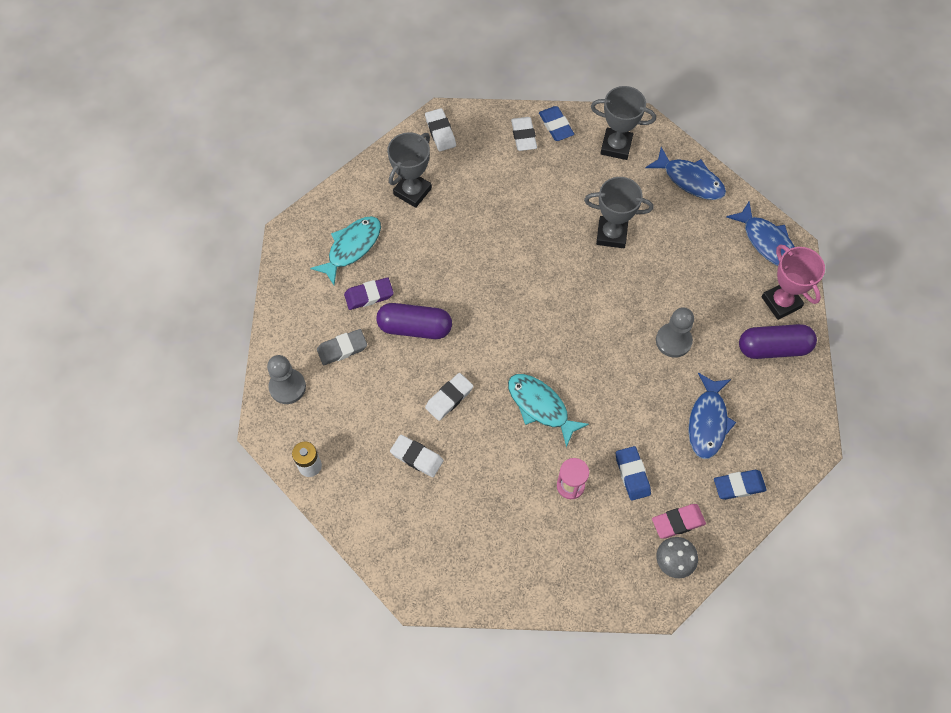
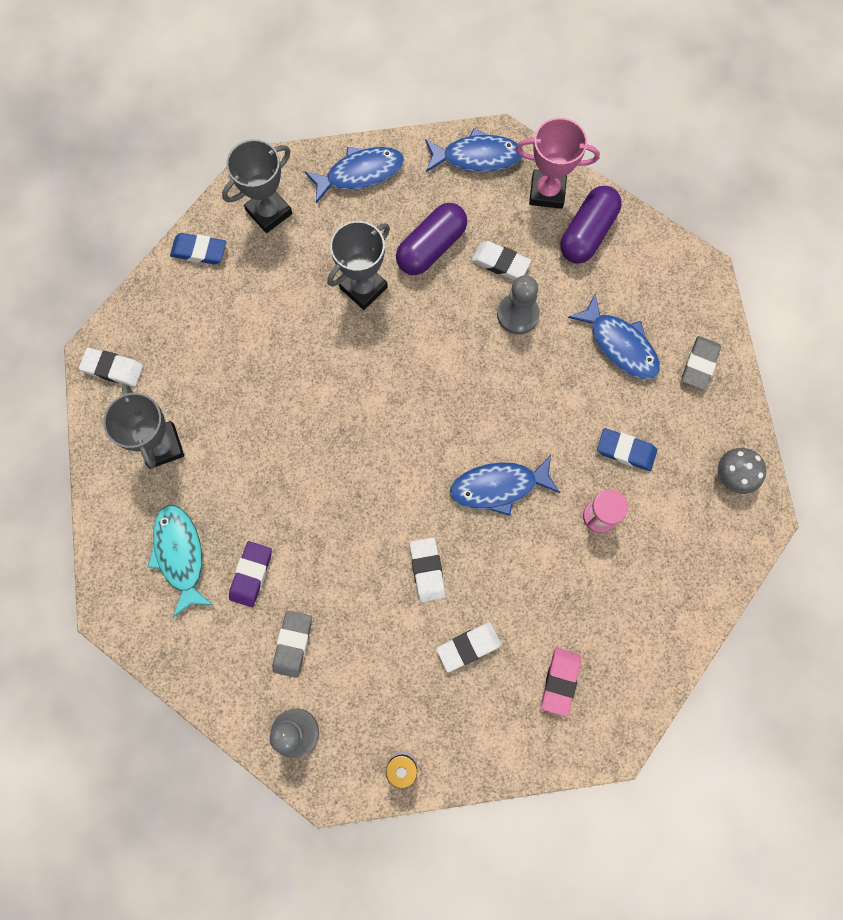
camera: 55 degrees left, 10 degrees up
purple capsule [376,303,452,339] -> purple capsule moved to [396,203,467,275]
turquoise fish [508,374,589,448] -> blue fish [450,455,560,516]
white eraser [511,117,537,151] -> white eraser moved to [471,241,531,280]
pink eraser [652,504,706,539] -> pink eraser moved to [542,648,581,717]
blue eraser [714,470,767,500] -> grey eraser [682,336,721,390]

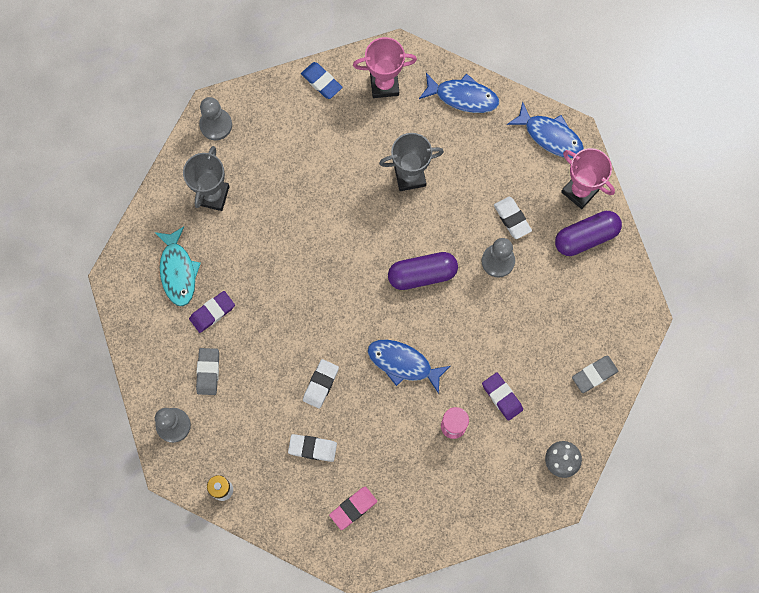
camera: 35 degrees right, 0 degrees up
white eraser [79,348,143,387] -> grey pawn [199,97,232,140]
turquoise fish [148,505,213,617] -> turquoise fish turned 150 degrees clockwise [155,227,201,306]
grey trophy [222,139,292,233] -> pink trophy [353,37,417,98]
grey eraser [272,611,312,678] -> grey eraser turned 45 degrees counterclockwise [196,348,219,395]
purple capsule [396,203,467,275] -> purple capsule moved to [388,252,458,290]
blue fish [568,294,660,380] -> none
blue eraser [597,428,657,471] -> purple eraser [482,372,523,421]

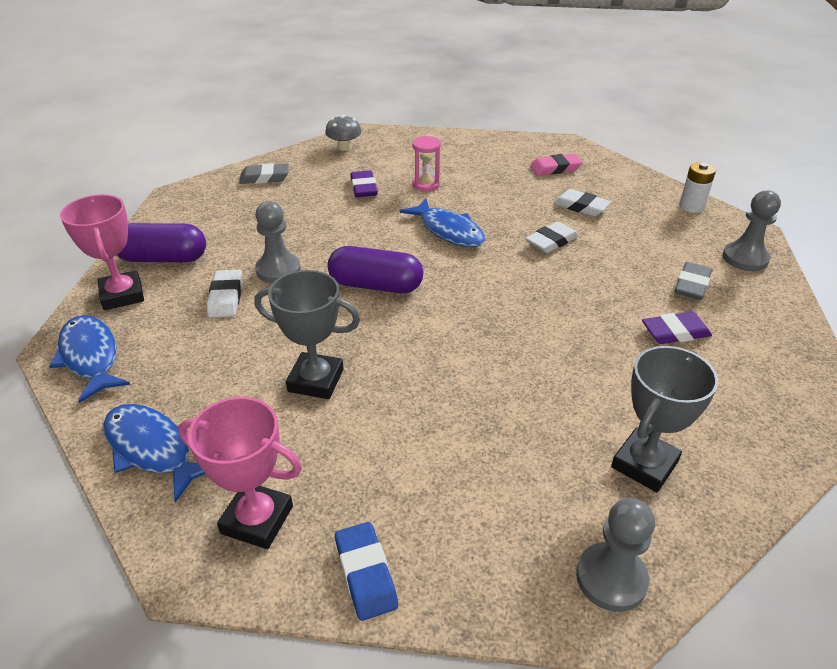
camera: 155 degrees left, 35 degrees down
turquoise fish [155,227,201,306] -> none

